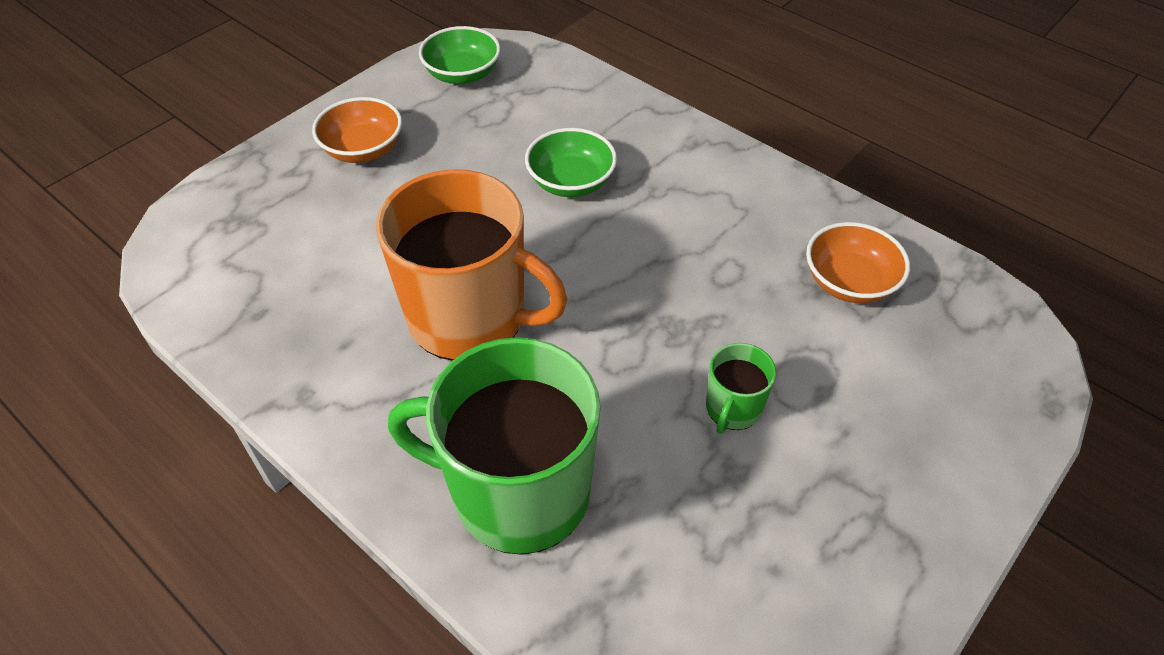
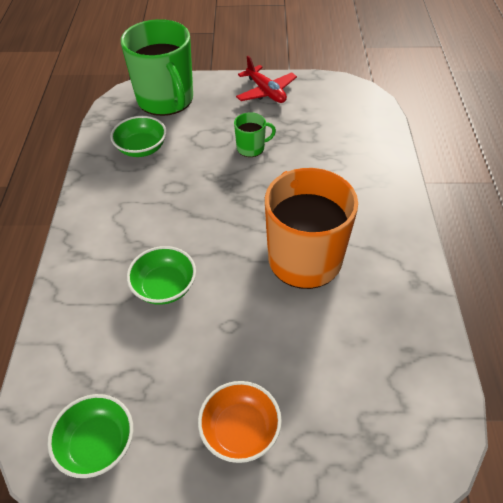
camera: 130 degrees left, 0 degrees up
green mug [388,337,601,555] -> green mug moved to [121,19,193,116]
orange bowl [806,222,910,303] -> green bowl [110,116,166,157]
none -> red plane [236,56,297,103]

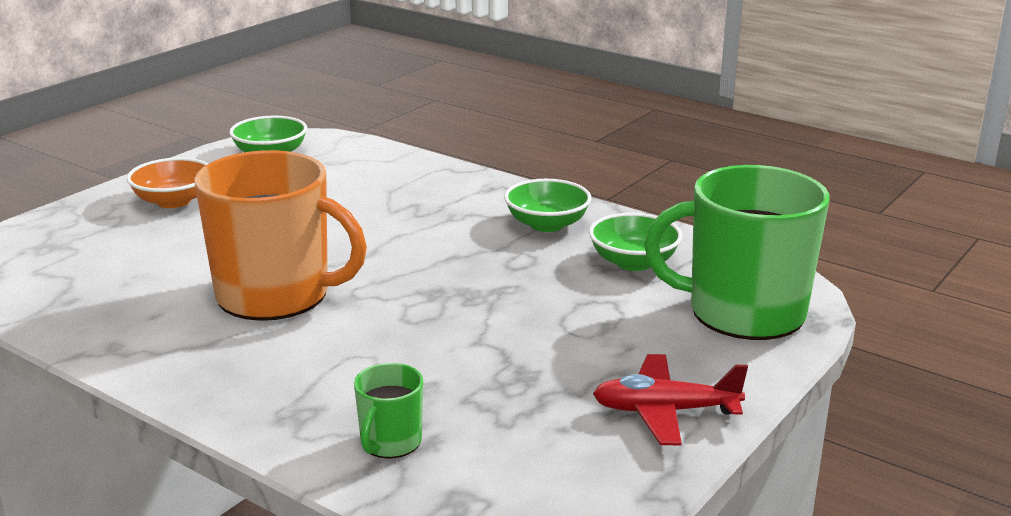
camera: 125 degrees right, 25 degrees down
green bowl [127,246,196,305] -> green bowl moved to [504,179,591,232]
green mug [234,112,276,157] -> green mug moved to [354,363,423,458]

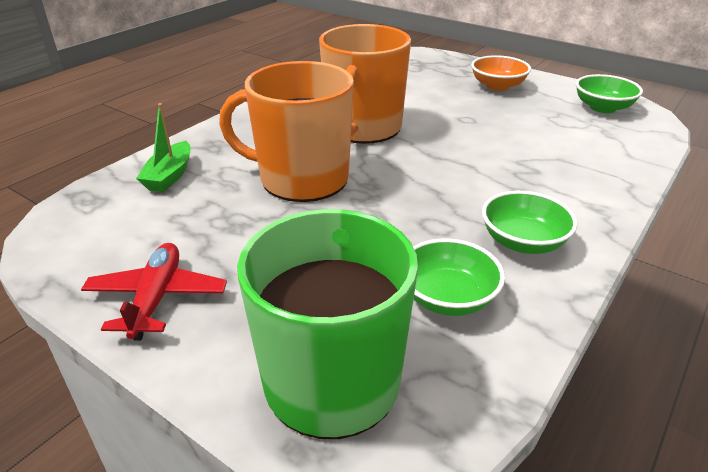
camera: 90 degrees right, 10 degrees up
green mug [354,363,423,458] -> green boat [136,103,190,192]
none -> orange mug [219,61,354,202]

